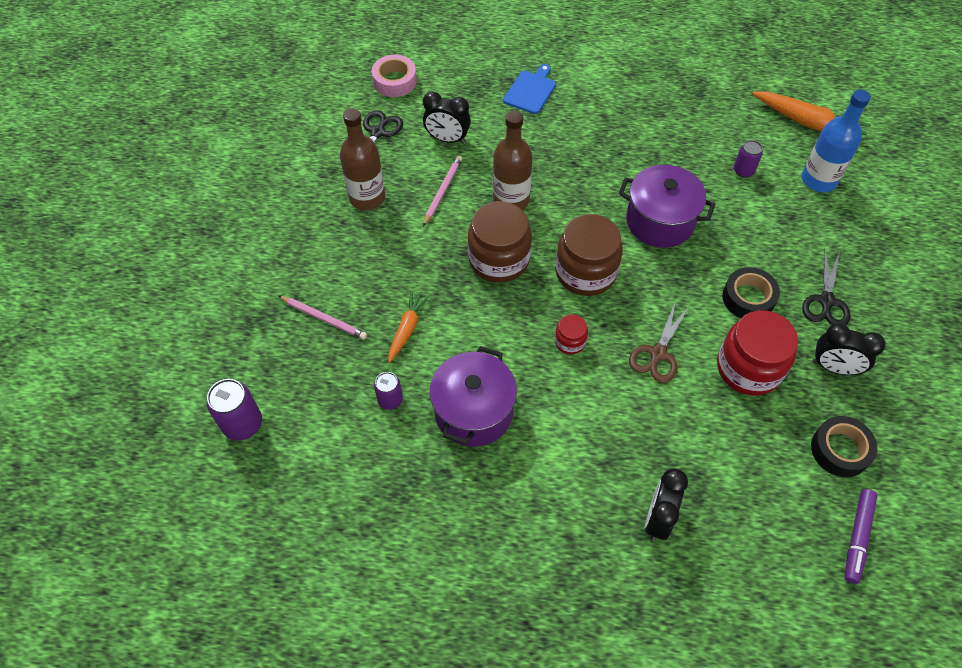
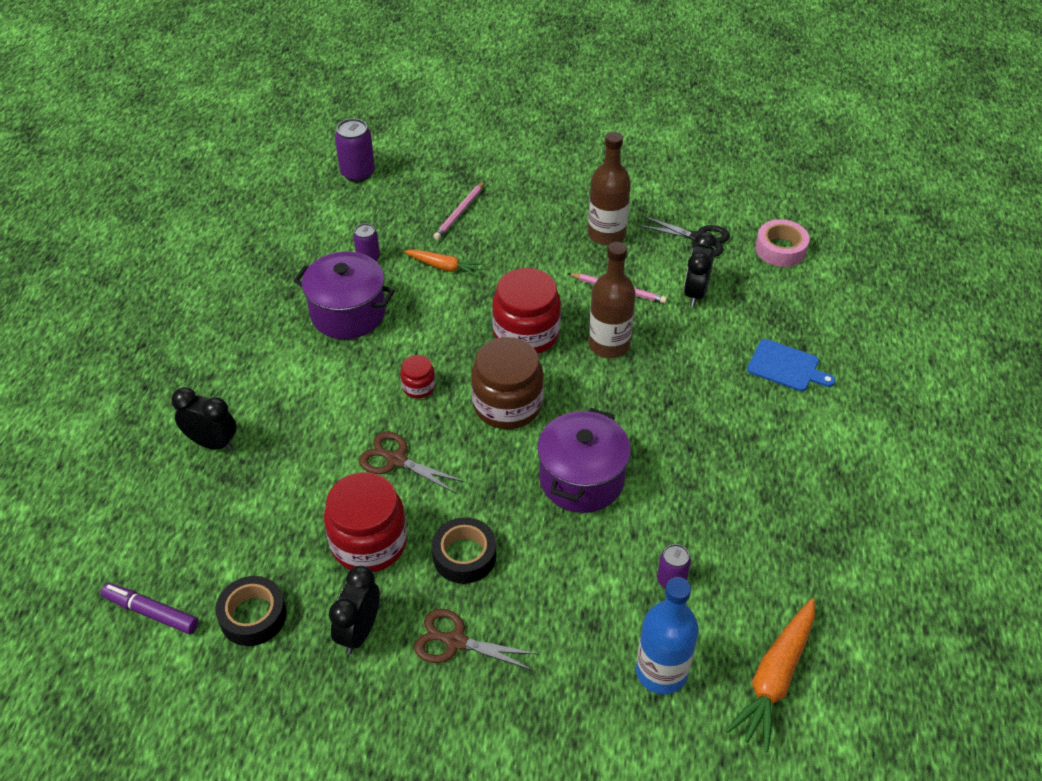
camera: 90 degrees right, 10 degrees down
brown jar [468,201,532,283] -> red jar [492,268,561,354]
black scissors [803,251,851,325] -> brown scissors [414,609,539,670]

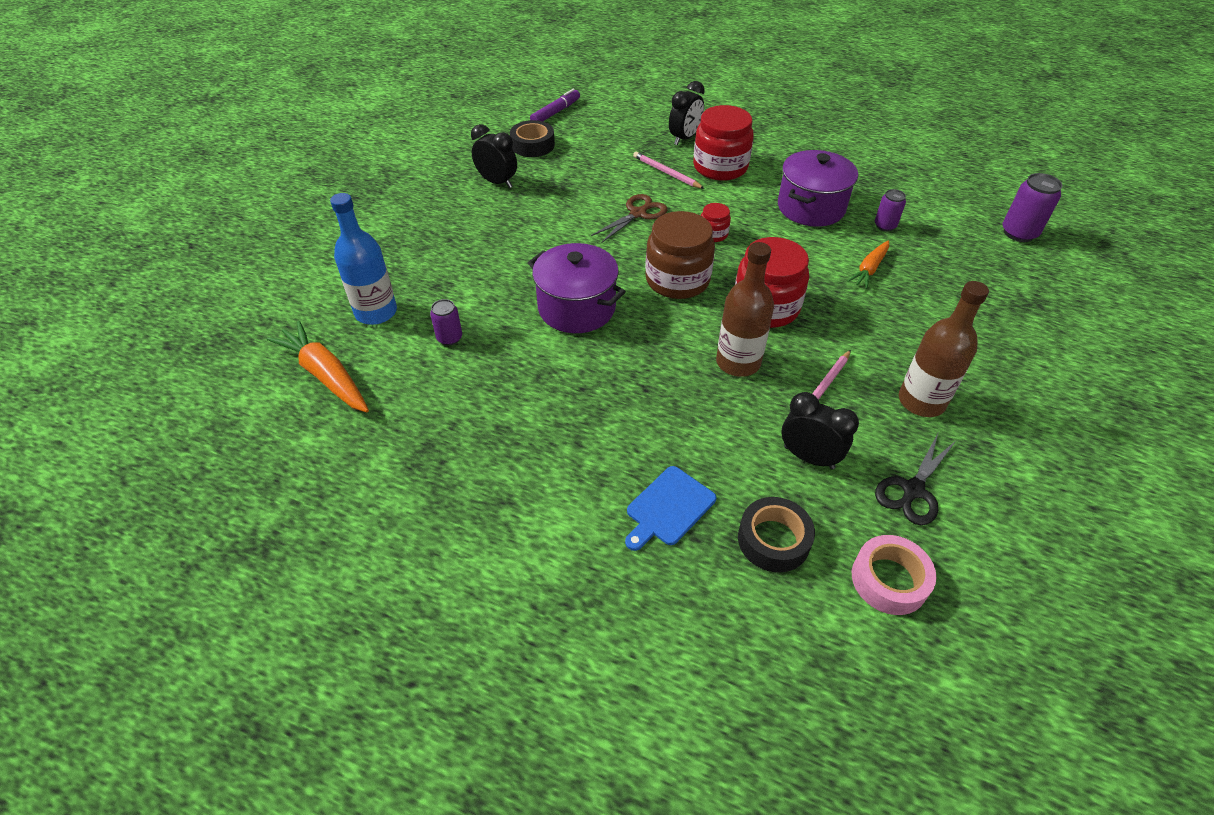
camera: 105 degrees right, 0 degrees up
red jar [324,472,407,572] -> red jar moved to [693,105,754,181]
brown scissors [414,609,539,670] -> none
black tape [432,517,496,584] -> black tape moved to [738,497,815,572]
pink pencil [433,181,485,240] -> pink pencil moved to [633,151,705,189]

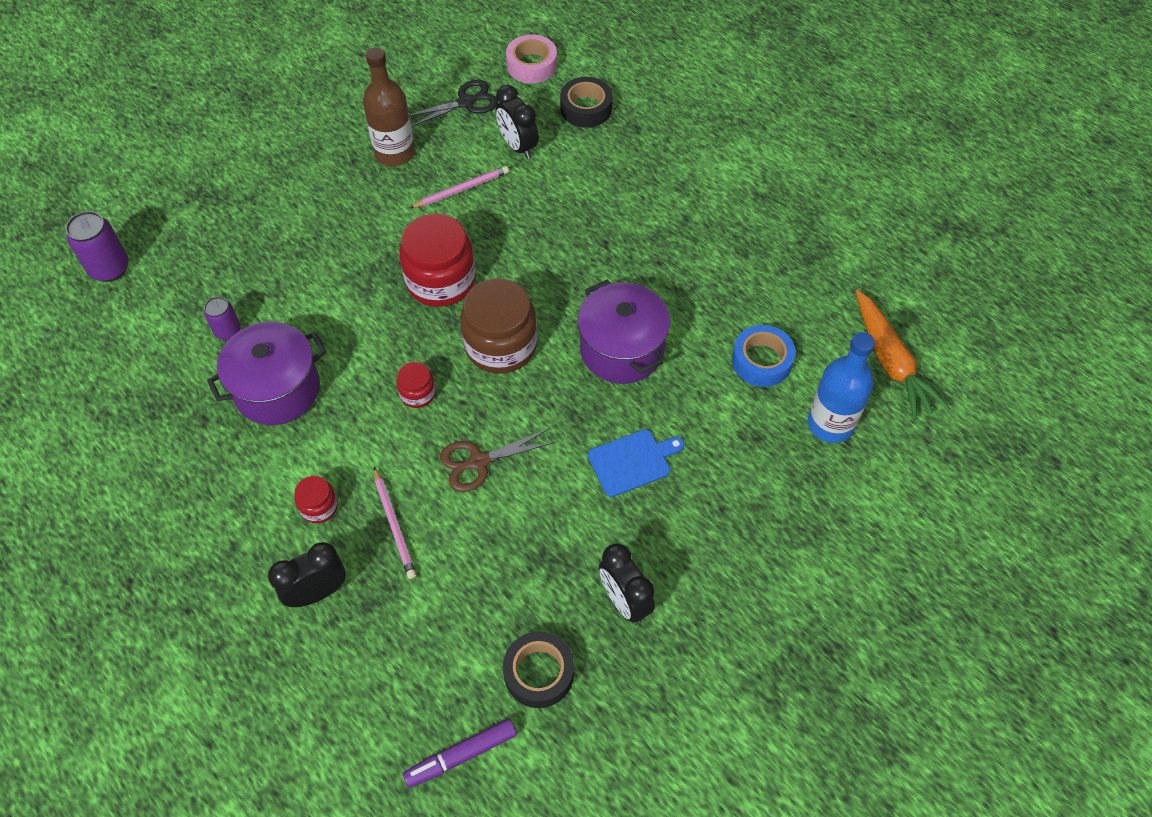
camera: 155 degrees left, 10 degrees up
purple can [430,299,462,346] -> blue tape [732,325,795,387]
blue cutting board [625,466,716,551] -> blue cutting board moved to [588,429,684,497]
red jar [693,105,754,181] -> red jar [295,476,338,523], size x0.49
brown bottle [716,242,774,377] -> none
orange carrot [847,240,889,289] -> none

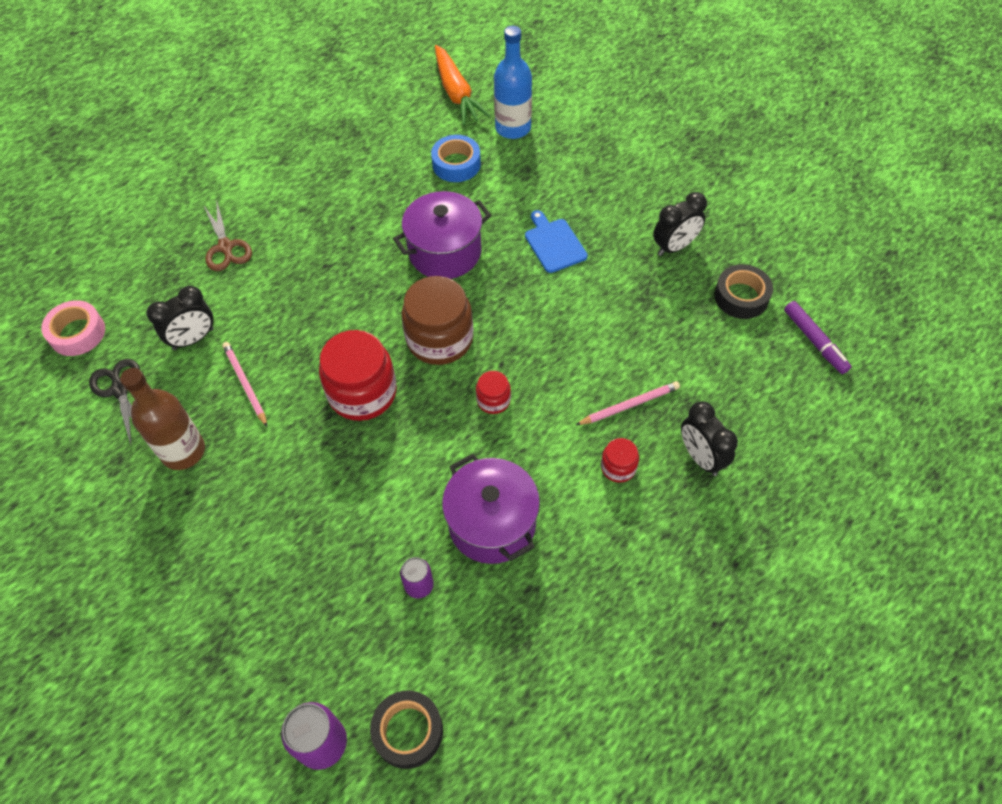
camera: 90 degrees left, 0 degrees up
brown scissors [440,428,556,492] -> brown scissors moved to [204,202,252,271]
black tape [560,77,612,128] -> black tape moved to [370,691,443,769]
orange carrot [856,290,949,420] -> orange carrot turned 90 degrees clockwise [435,45,491,125]

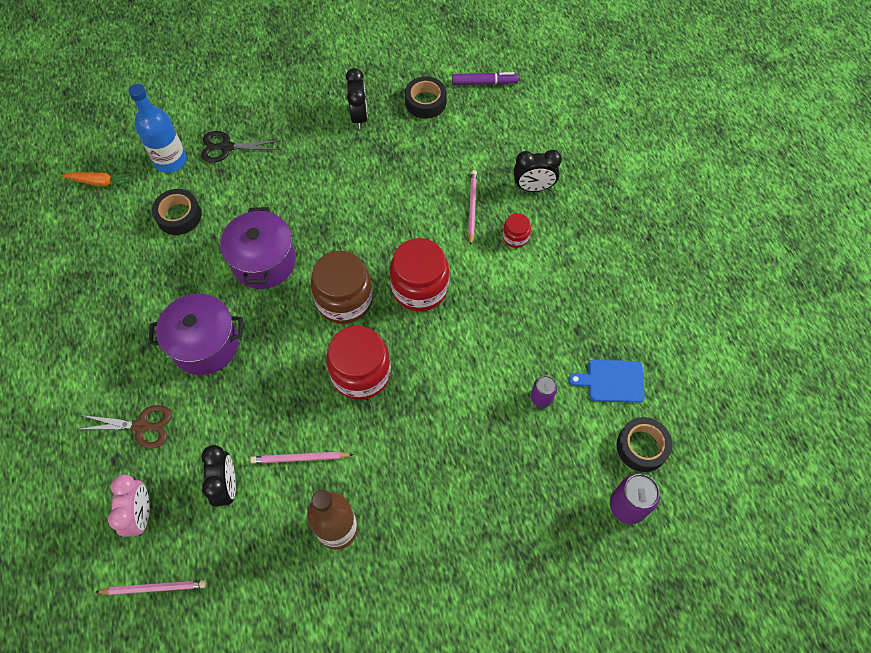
camera: 65 degrees left, 5 degrees up
pink tape [41,300,105,356] -> pink pencil [95,580,207,595]
black scissors [89,359,140,445] -> black scissors moved to [201,131,280,163]
blue tape [431,135,481,182] -> black tape [152,189,202,235]
orange carrot [435,45,491,125] -> orange carrot [61,172,132,188], size x0.62
purple pot [442,454,540,564] -> purple pot moved to [148,294,243,375]
red jar [476,371,511,414] -> red jar [390,238,449,311], size x2.06
blue cutting board [525,210,588,273] -> blue cutting board moved to [569,360,645,403]
none -> pink clock [108,474,150,537]

